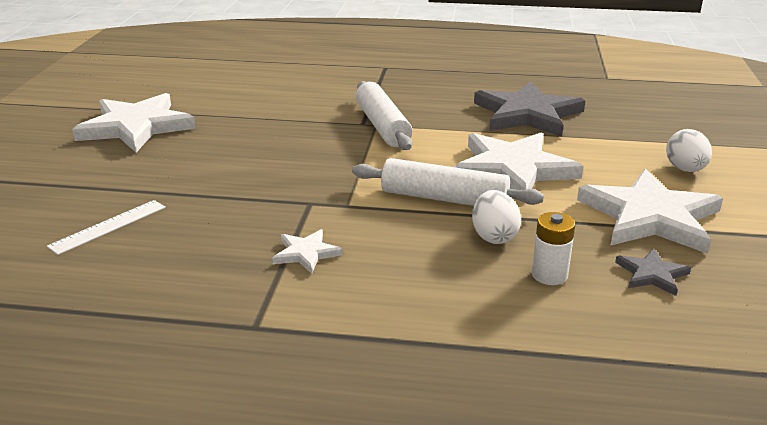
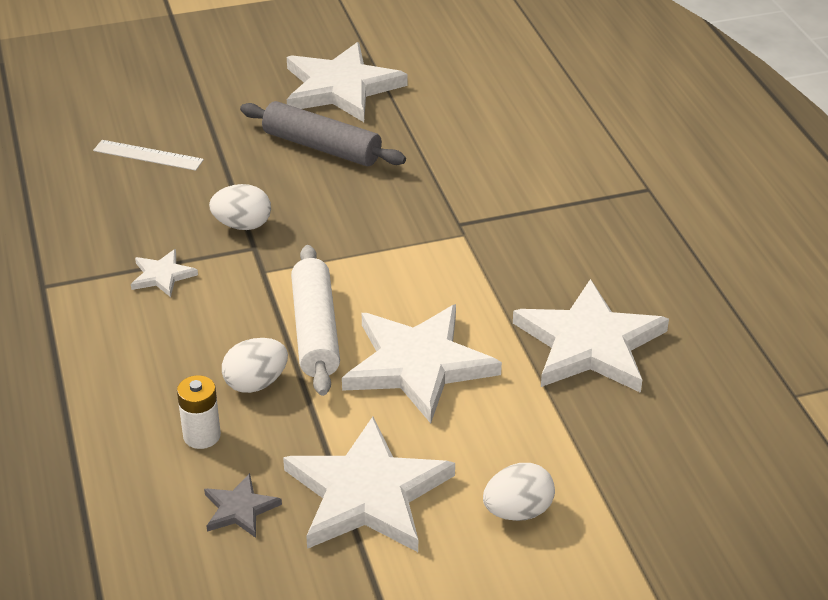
camera: 65 degrees right, 10 degrees up
white rolling pin [356,81,412,150] -> none
grey star [474,81,585,137] -> white star [513,279,669,393]
none -> white egg [209,184,271,230]
none -> grey rolling pin [240,101,406,166]

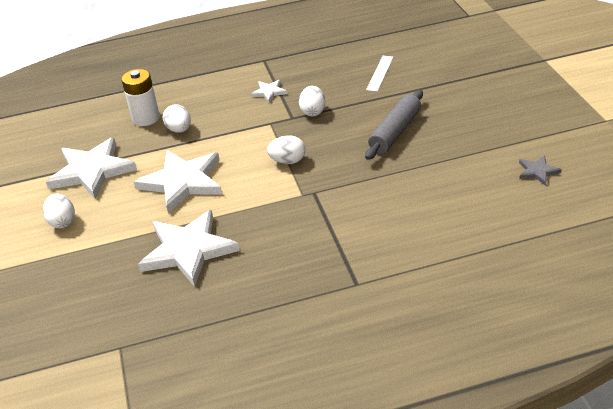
camera: 95 degrees right, 0 degrees up
white battery [177,375,221,449] -> white battery [121,69,160,126], size x1.53
grey star [204,473,282,538] -> grey star moved to [519,156,562,186]
white star [287,42,407,122] -> none
white rolling pin [291,245,340,396] -> none
none -> white egg [267,135,306,164]

